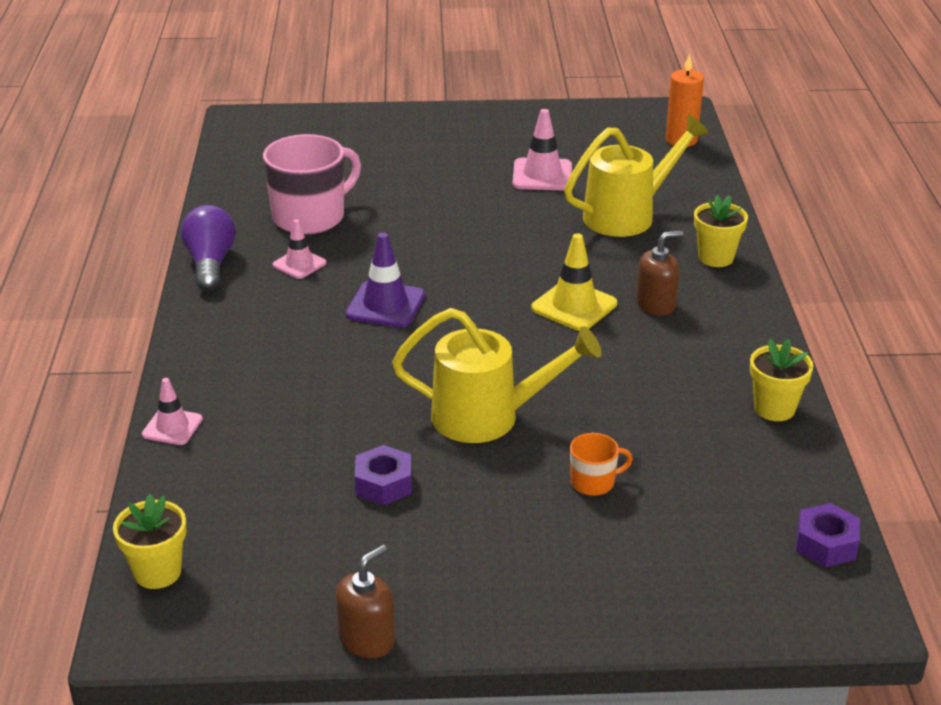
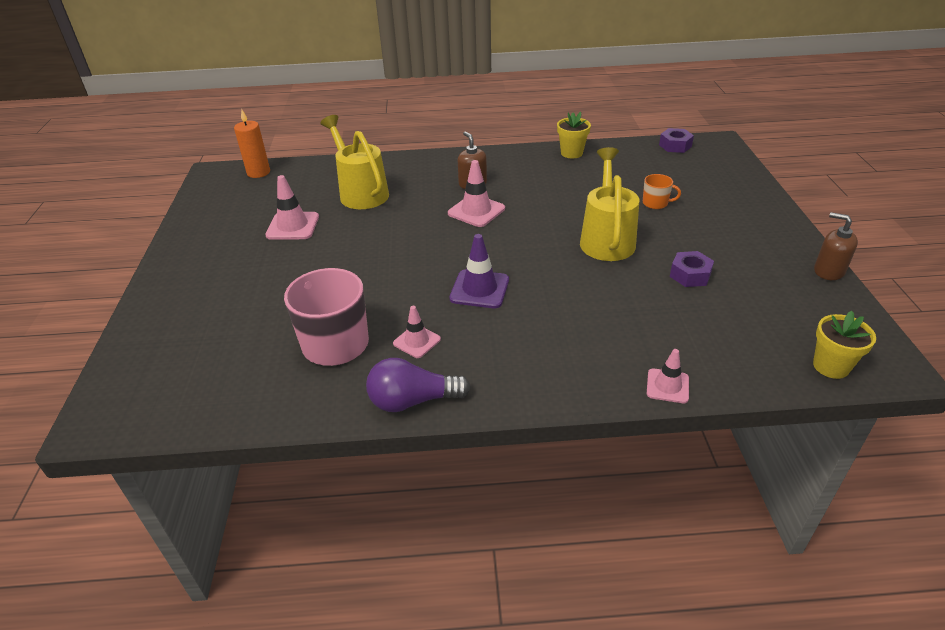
camera: 90 degrees left, 5 degrees up
yellow traffic cone [531,233,617,331] -> pink traffic cone [448,160,505,227]
orange mug [570,433,633,496] -> orange mug turned 120 degrees clockwise [643,174,681,209]
yellow flower pot [694,195,748,267] -> none

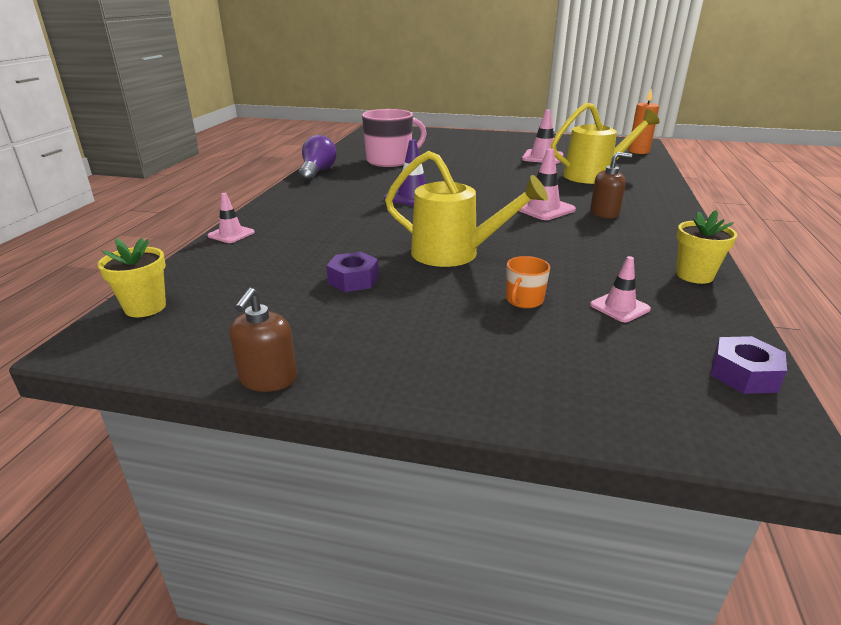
camera: 105 degrees right, 10 degrees down
pink traffic cone [393,306,441,358] -> pink traffic cone moved to [590,256,651,322]
brown soap dispenser [814,212,858,280] -> brown soap dispenser turned 135 degrees clockwise [229,288,297,392]

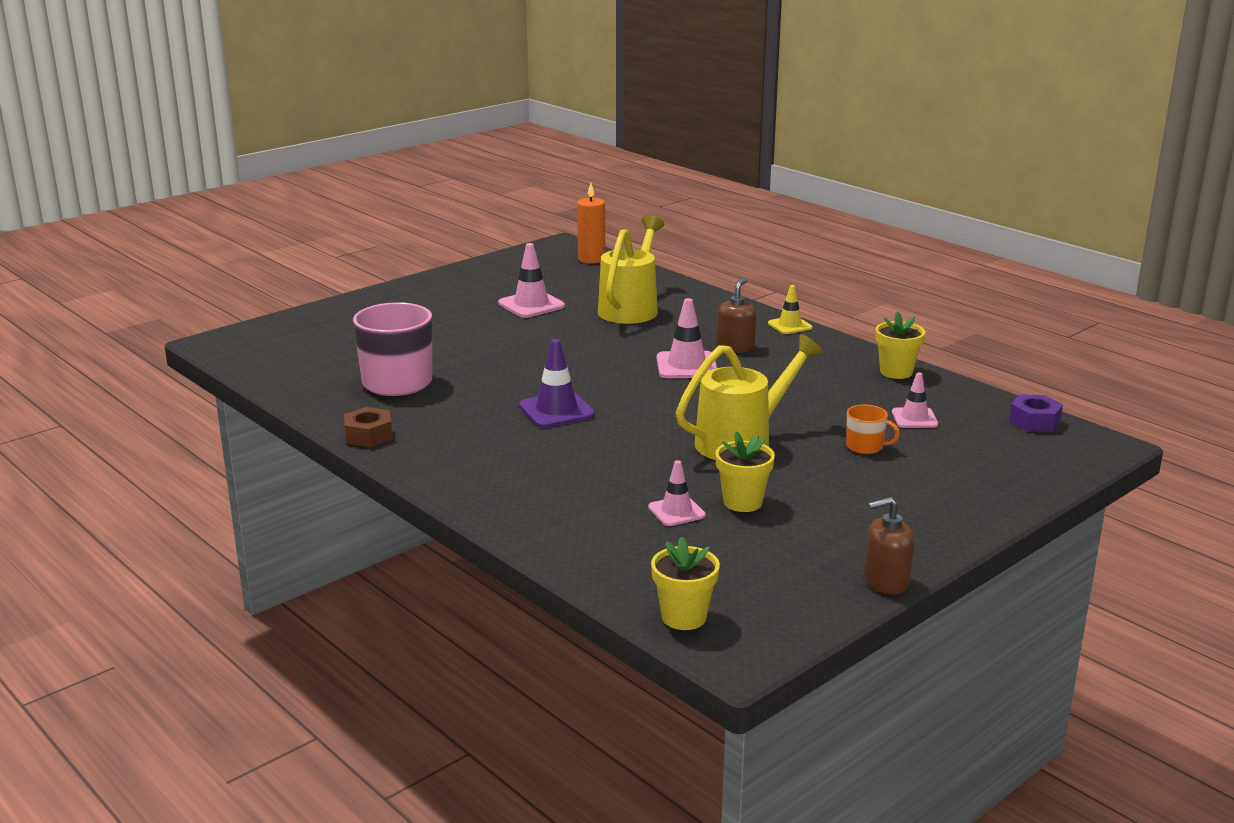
camera: 55 degrees left, 5 degrees down
pink traffic cone [208,193,255,243] -> pink traffic cone moved to [648,460,706,526]
brown soap dispenser [229,288,297,392] -> brown soap dispenser turned 120 degrees clockwise [864,497,914,594]
purple light bulb [299,135,336,182] -> brown nut [344,407,392,447]
purple nut [326,252,379,292] -> yellow flower pot [715,431,775,512]
orange mug [506,256,550,308] -> orange mug turned 45 degrees counterclockwise [846,405,900,454]
none -> yellow traffic cone [768,285,813,334]

